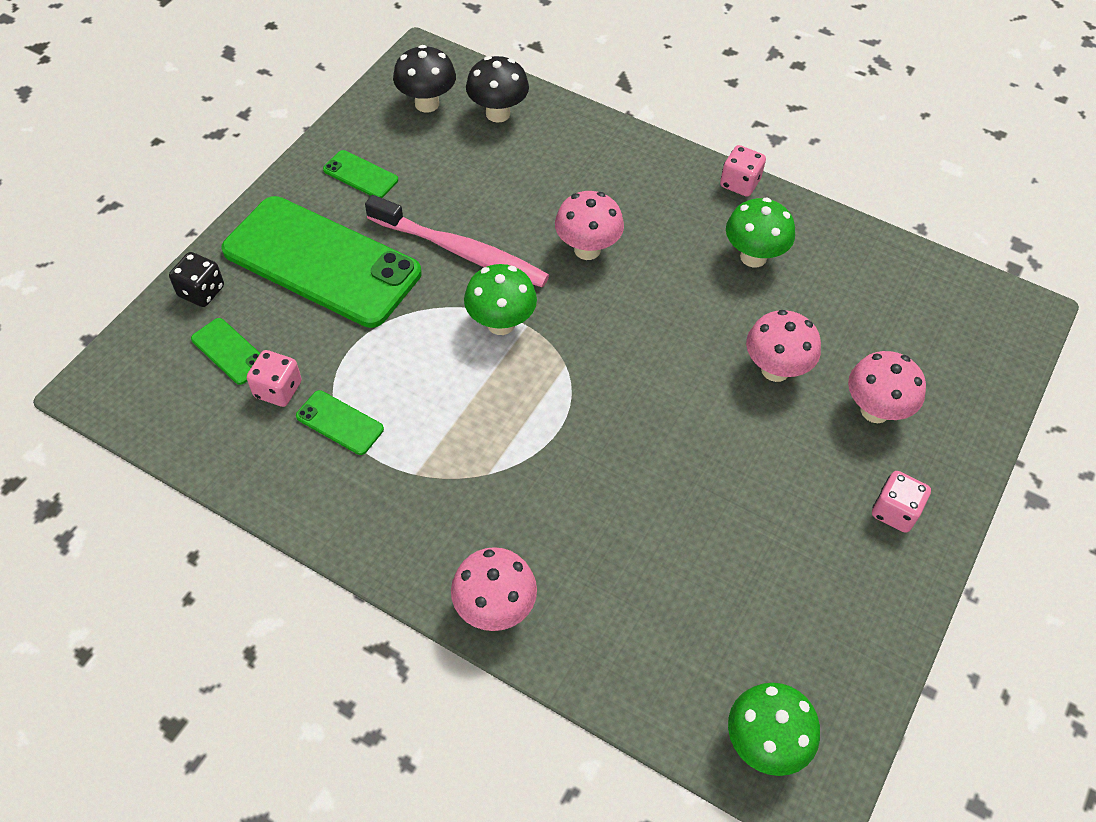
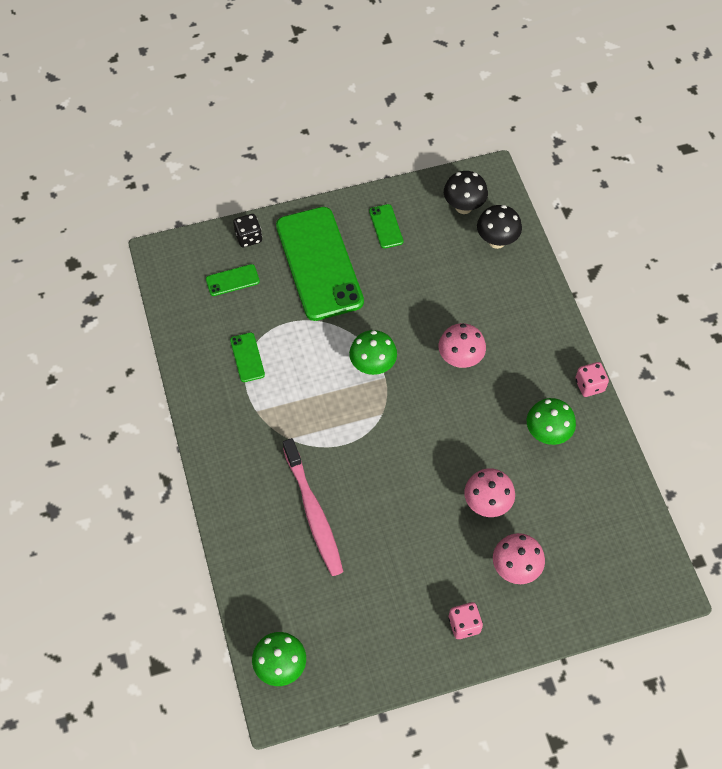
camera: 45 degrees right, 5 degrees up
green phone [191,318,260,385] -> green phone turned 75 degrees clockwise [206,264,260,296]
pink dice [247,350,302,407] -> none
pink toothbrush [365,195,549,287] -> pink toothbrush moved to [283,438,344,576]
pink mushroom [451,547,537,631] -> none

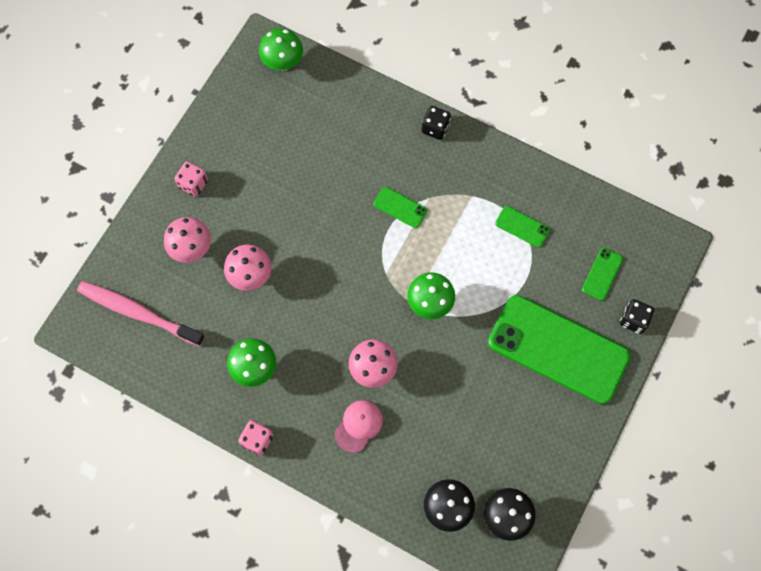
camera: 135 degrees right, 10 degrees up
pink toothbrush [283,438,344,576] -> pink toothbrush moved to [77,281,205,347]
green phone [369,204,403,248] -> green phone moved to [374,187,427,228]
none -> pink cap [334,400,383,453]
none -> black dice [422,106,451,140]

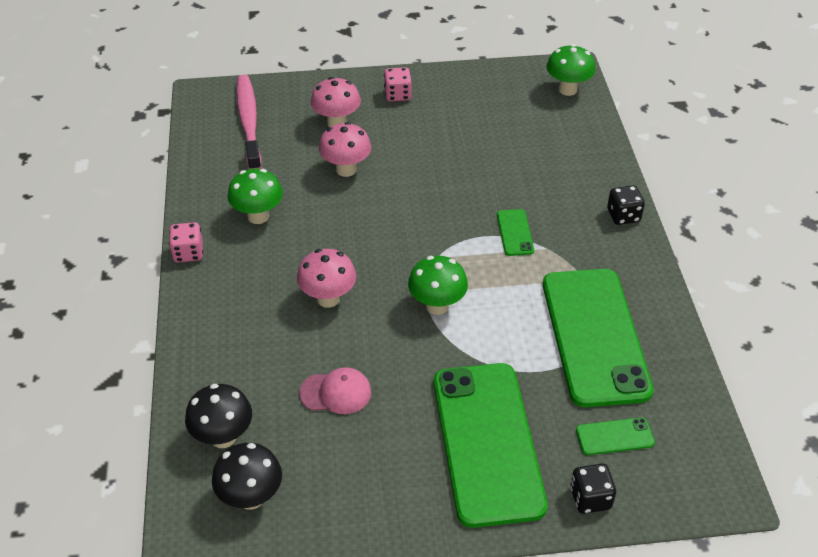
camera: 55 degrees right, 25 degrees down
pink cap [334,400,383,453] -> pink cap moved to [299,367,371,414]
green phone [495,206,550,248] -> green phone [543,269,654,407], size x2.48

